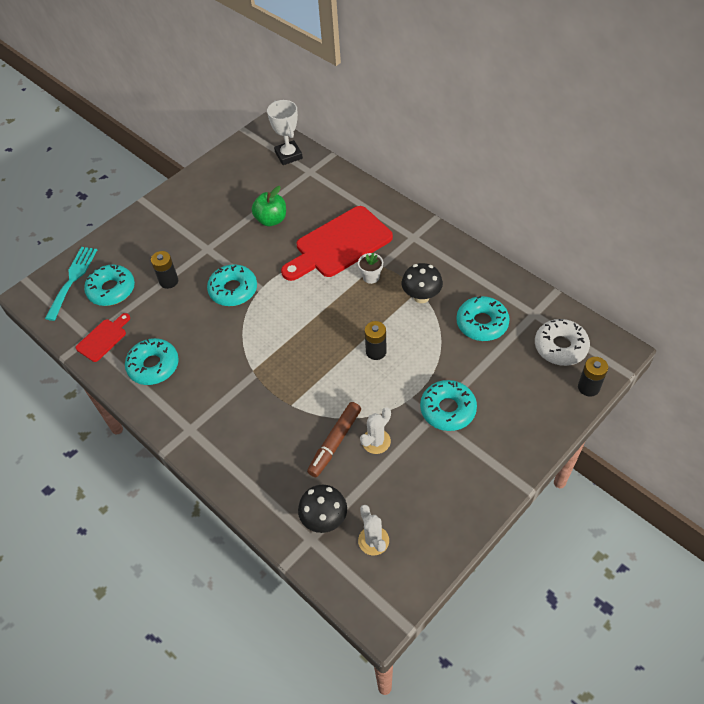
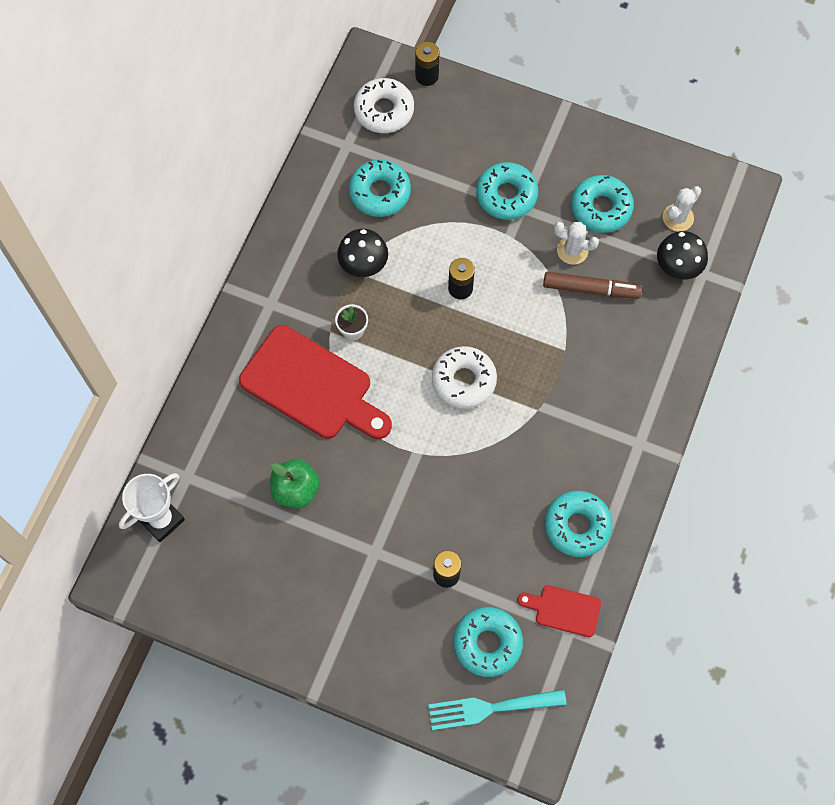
camera: 115 degrees left, 15 degrees up
turquoise donut [207,264,257,306] -> turquoise donut moved to [571,175,634,233]
none -> white donut [432,346,497,409]

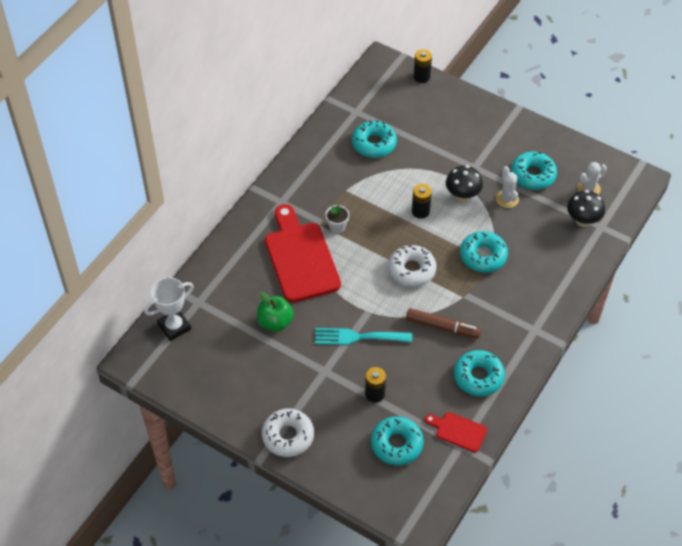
camera: 10 degrees right, 15 degrees down
red cutting board [239,325,392,439] -> red cutting board turned 150 degrees counterclockwise [265,204,341,303]
black mushroom [337,229,388,277] -> black mushroom moved to [446,165,483,202]
white donut [354,78,414,133] -> white donut moved to [262,408,314,457]
turquoise fork [428,689,567,730] -> turquoise fork moved to [315,328,412,345]
turquoise donut [476,162,538,220] -> turquoise donut moved to [460,231,508,272]
brown marker [543,272,642,299] -> brown marker moved to [406,308,481,339]
white cactus [554,222,599,265] -> white cactus turned 45 degrees clockwise [496,166,519,208]

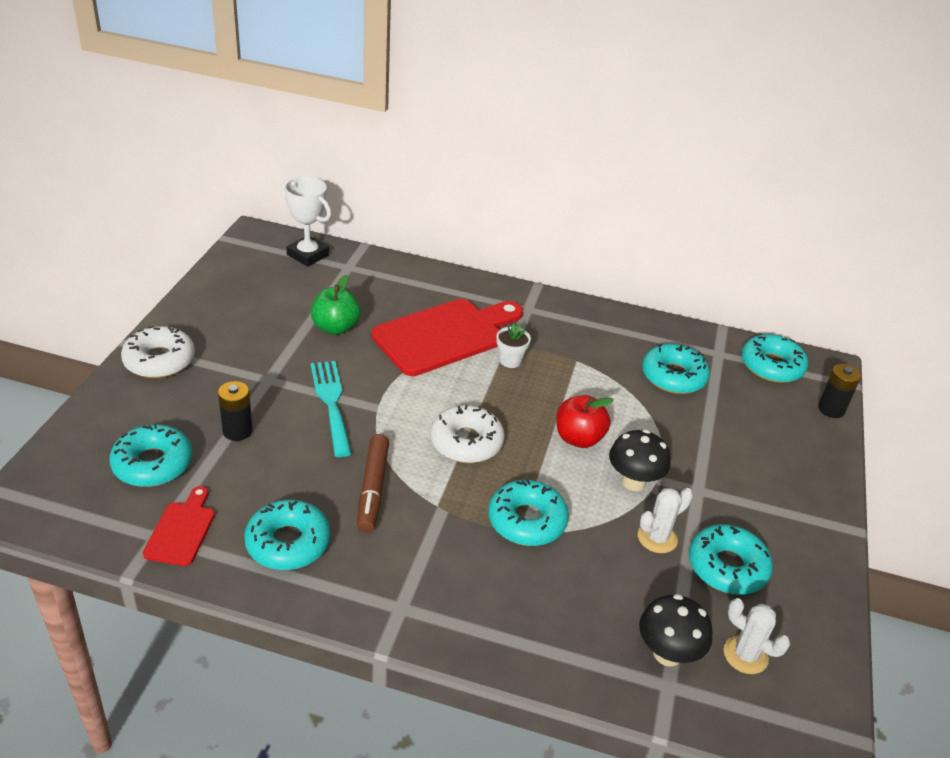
camera: 70 degrees right, 15 degrees down
black battery [412,184,432,219] -> red apple [556,395,614,448]
none -> turquoise donut [741,334,808,383]

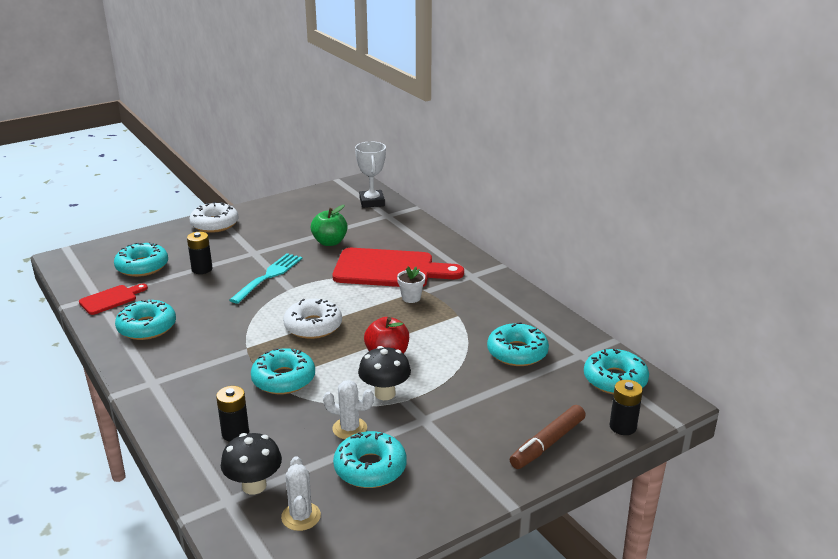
camera: 45 degrees right, 10 degrees down
brown marker [357,434,389,533] -> brown marker moved to [510,405,586,469]
none -> black battery [216,386,249,442]

